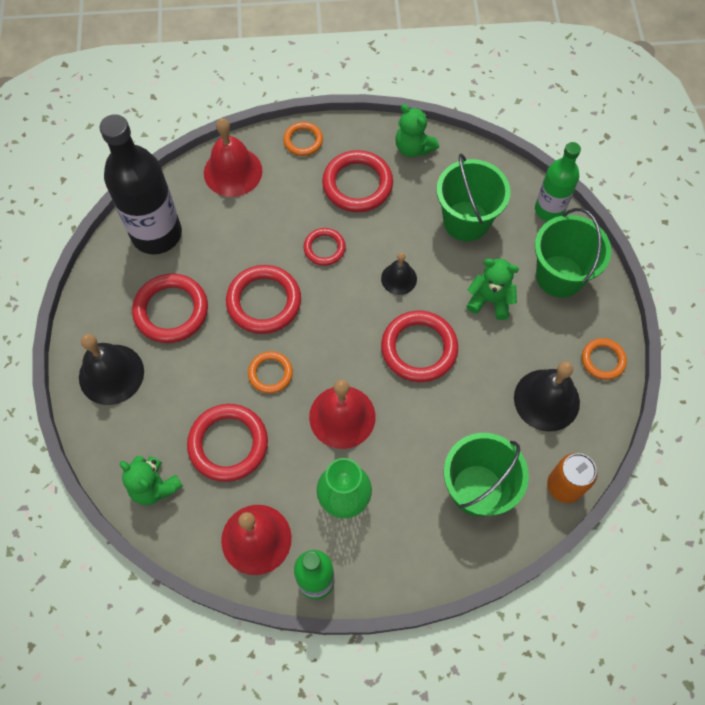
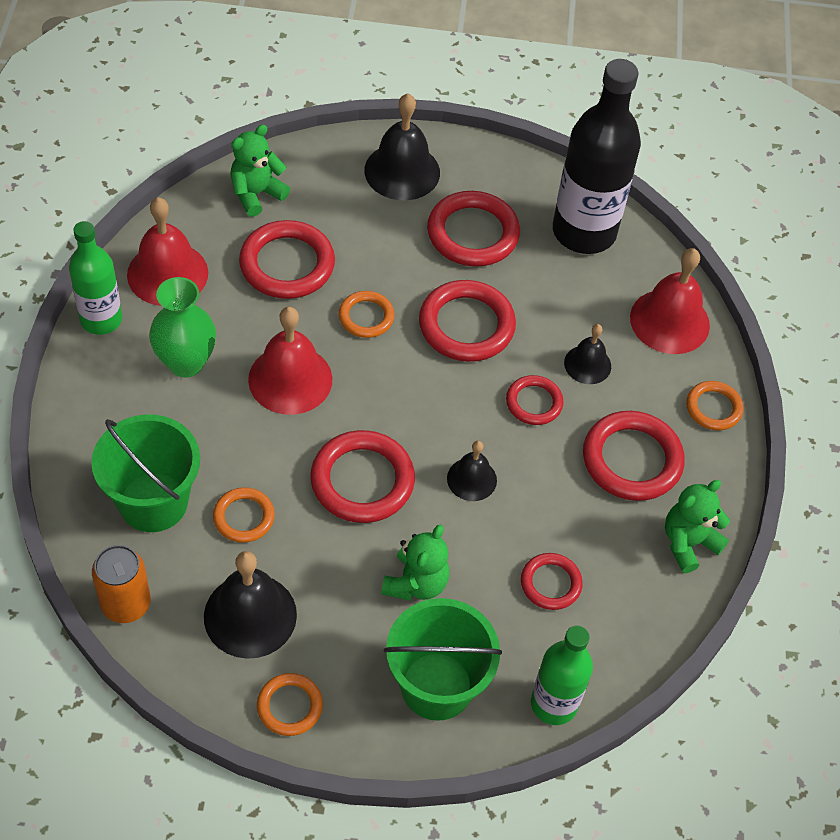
camera: 95 degrees right, 10 degrees down
green bucket [436,153,511,241] -> red ring [521,553,583,610]
none -> orange ring [213,487,275,543]
none -> black bell [564,324,611,384]

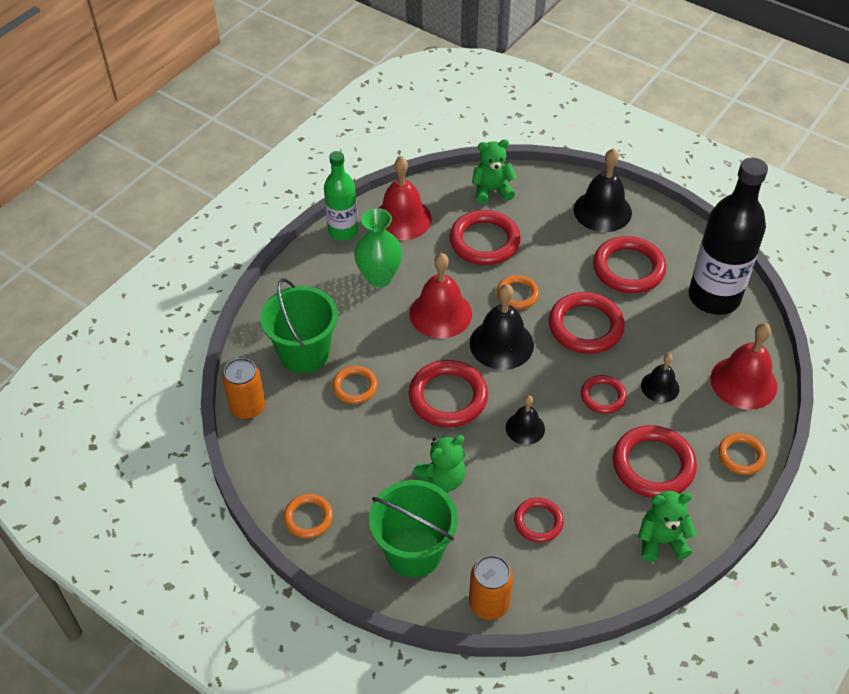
camera: 35 degrees right, 5 degrees down
black bell [204,551,297,659] -> black bell moved to [470,284,534,370]
green bottle [531,625,593,725] -> orange can [469,555,513,620]

